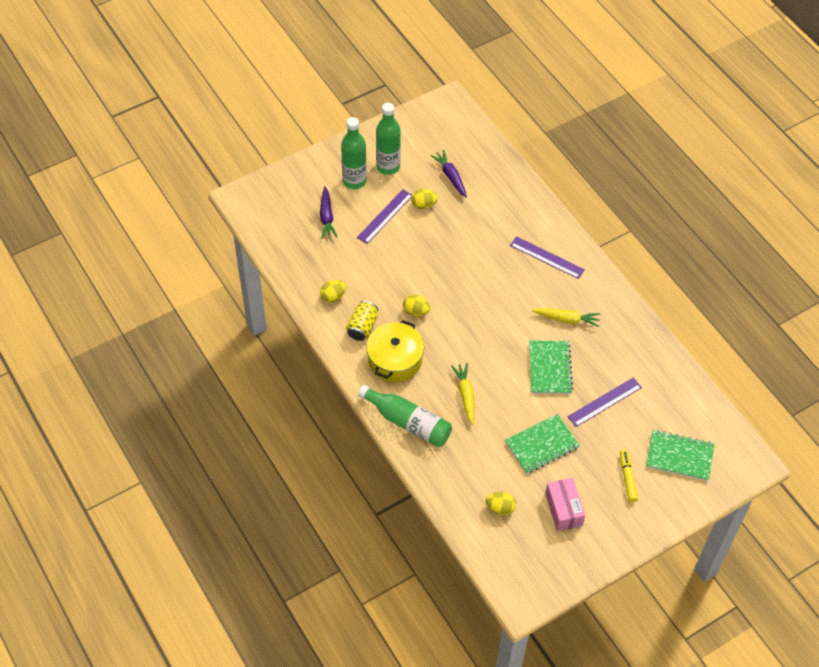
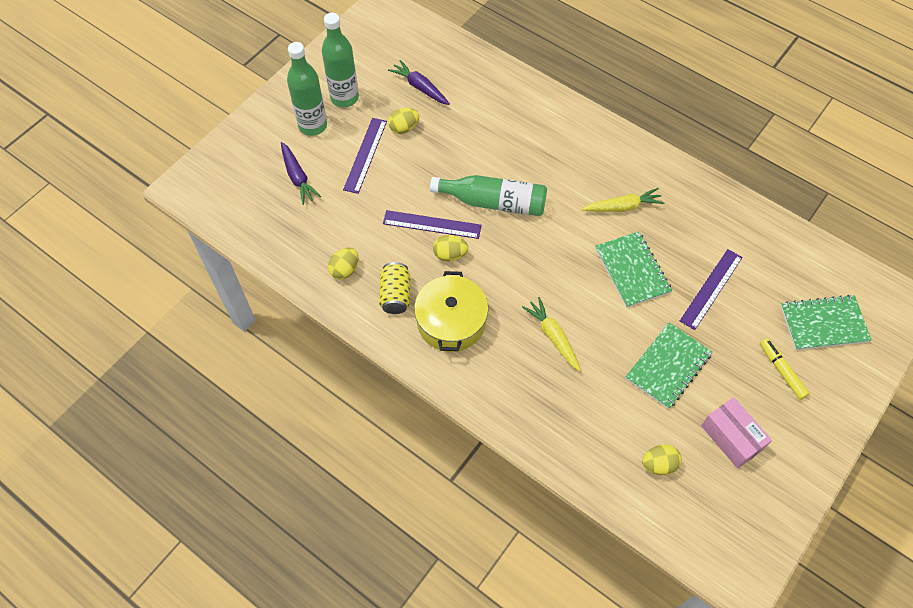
camera: 20 degrees left, 5 degrees up
green bottle [358,385,452,447] -> green bottle moved to [430,175,547,216]
purple ruler [510,236,585,279] -> purple ruler moved to [383,210,482,239]

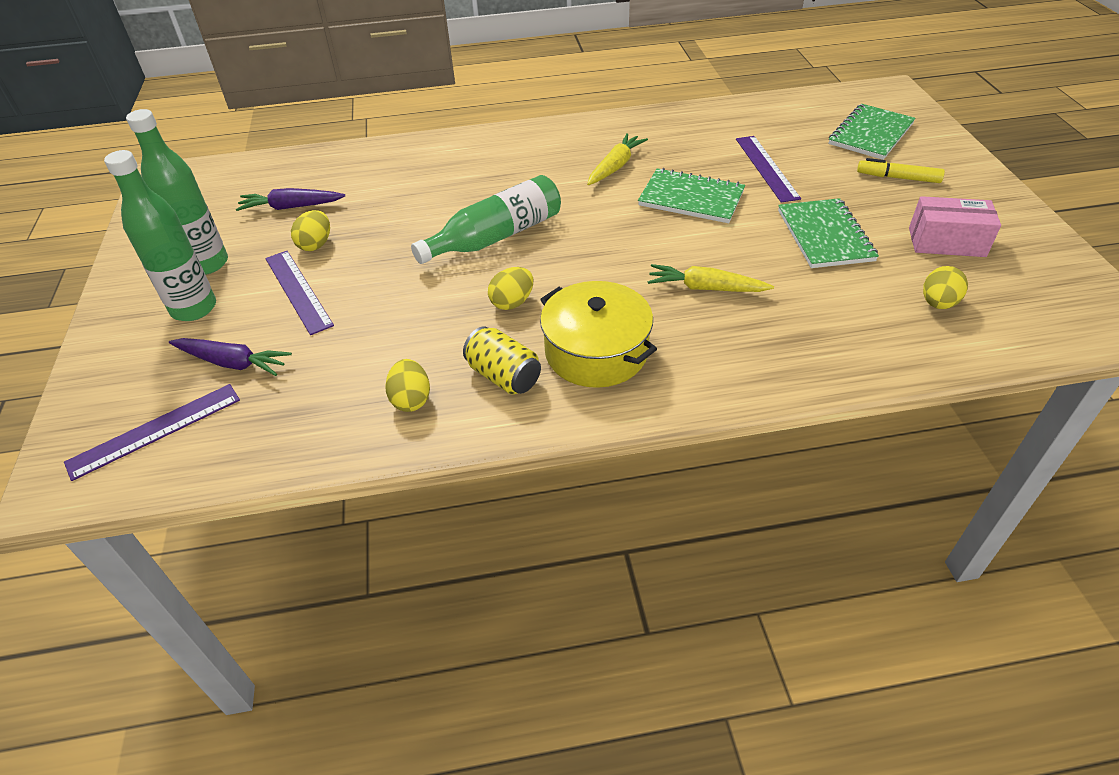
camera: 45 degrees left, 15 degrees down
purple ruler [383,210,482,239] -> purple ruler moved to [64,384,240,481]

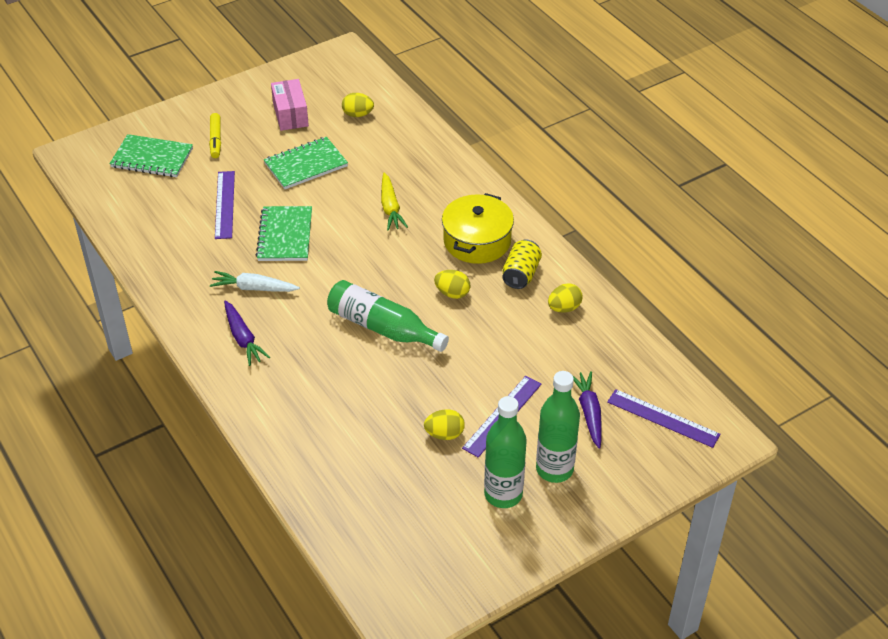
camera: 115 degrees left, 0 degrees up
purple carrot [236,188,345,211] -> purple carrot moved to [224,301,270,366]
yellow carrot [587,133,648,185] -> white carrot [210,271,300,292]
purple ruler [736,136,801,203] -> purple ruler turned 60 degrees counterclockwise [215,171,235,239]

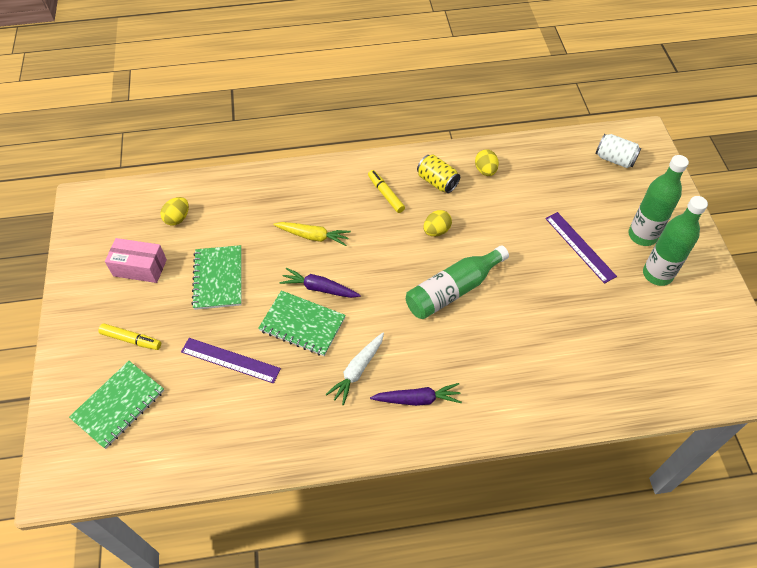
camera: 65 degrees left, 10 degrees up
yellow egg [424,409,465,440] -> none
yellow pot [442,193,514,264] -> yellow marker [368,170,405,213]
purple carrot [572,371,602,449] -> purple carrot moved to [279,268,361,298]
purple ruler [607,389,721,448] -> white can [596,134,641,168]

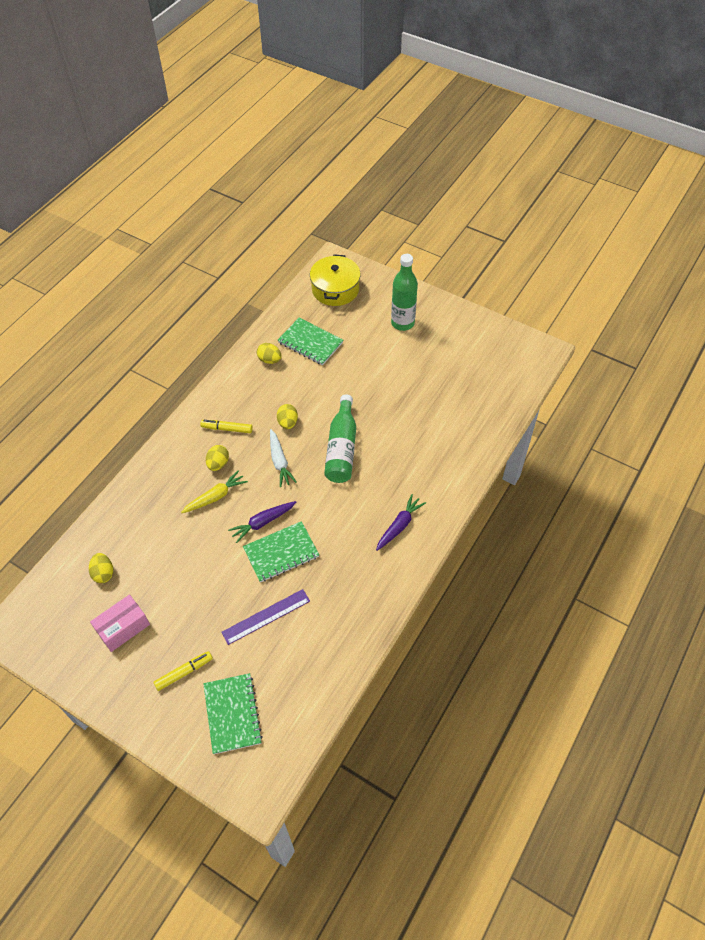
camera: 50 degrees left, 0 degrees up
green notebook [191,245,242,310] -> green notebook moved to [278,318,343,365]
white carrot [325,333,384,405] -> white carrot moved to [270,429,297,487]
yellow can [417,155,460,193] -> none
purple ruler [545,212,617,284] -> none
white can [596,134,641,168] -> yellow pot [310,254,361,306]
green bottle [643,196,708,286] -> none
none -> yellow egg [206,445,229,471]

